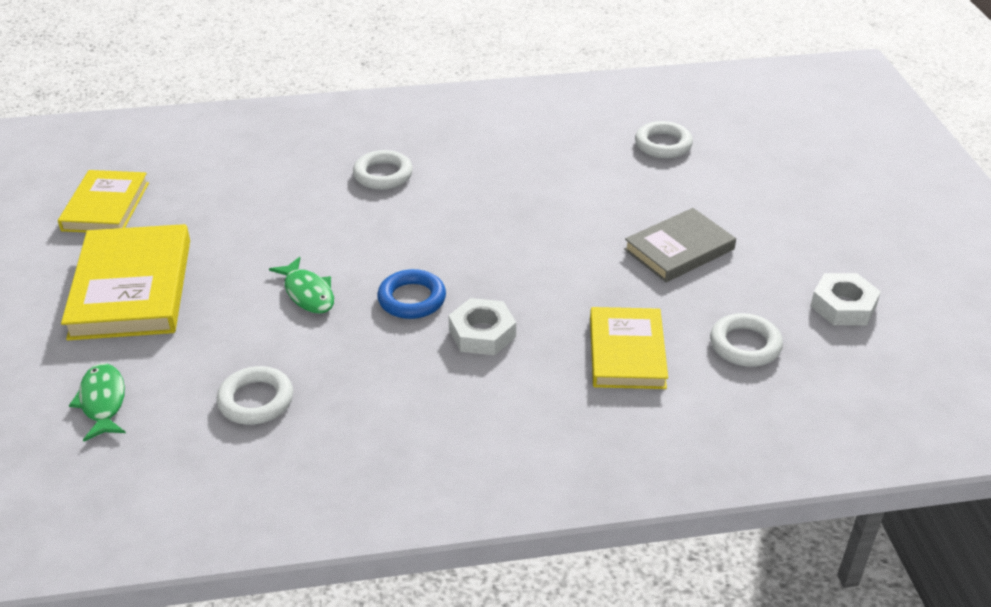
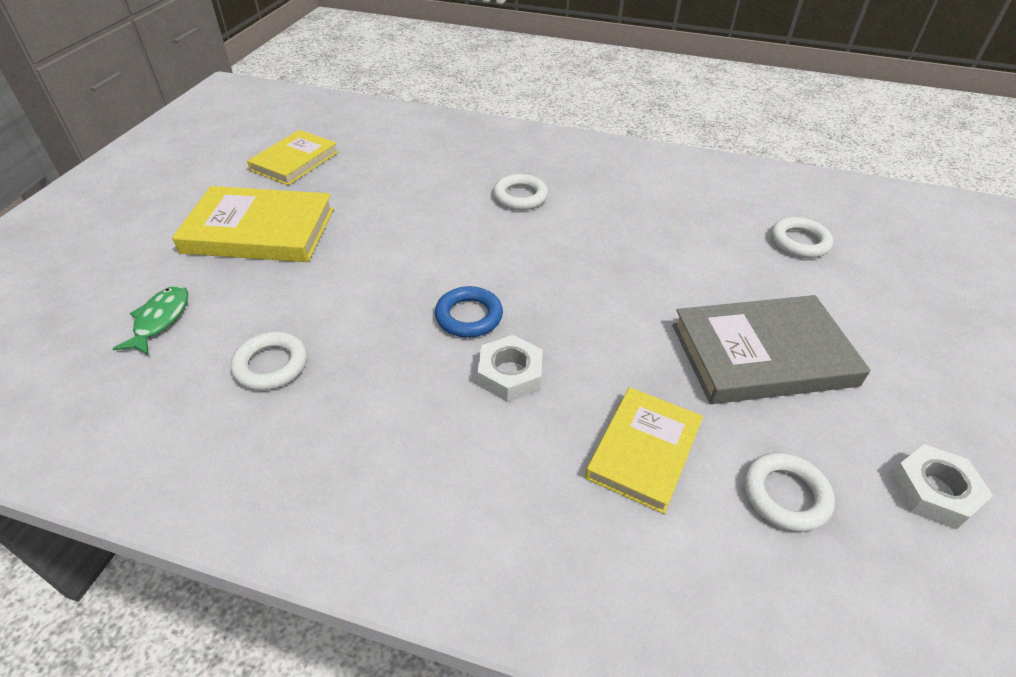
camera: 25 degrees right, 5 degrees up
yellow book [61,224,190,340] -> yellow book turned 75 degrees clockwise [172,186,334,262]
green fish [269,257,334,314] -> none
grey book [624,208,736,282] -> grey book [672,295,871,404], size x1.53

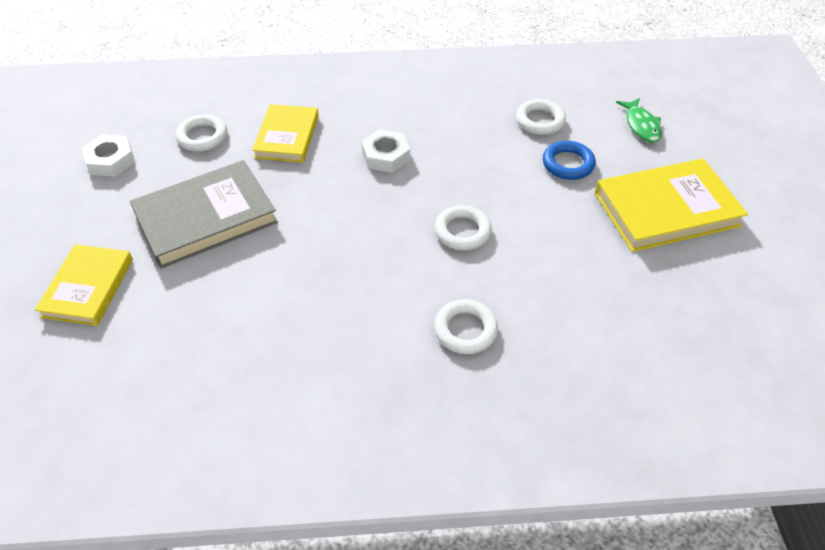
camera: 160 degrees right, 5 degrees up
yellow book [247,130,338,185] -> yellow book moved to [35,244,133,326]
blue ring [435,286,503,338] -> blue ring moved to [543,141,596,180]
white ring [771,217,833,258] -> white ring moved to [434,205,492,250]

